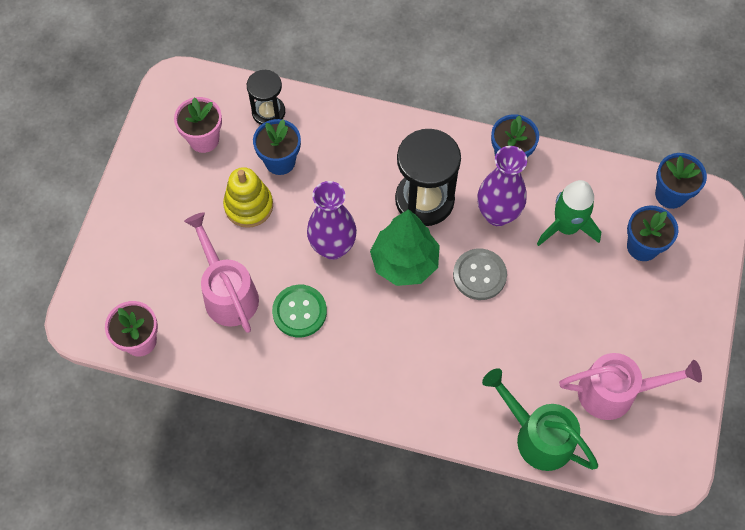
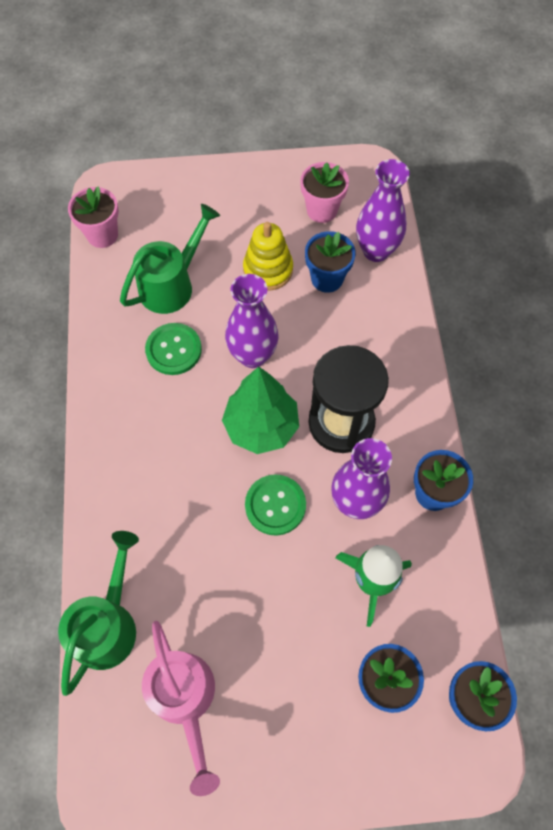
camera: 70 degrees right, 0 degrees up
pink watering can [184,212,259,333] -> green watering can [120,204,220,314]
black hourglass [247,70,285,125] -> purple vase [356,159,410,262]
grey button [453,249,507,300] -> green button [245,474,306,536]

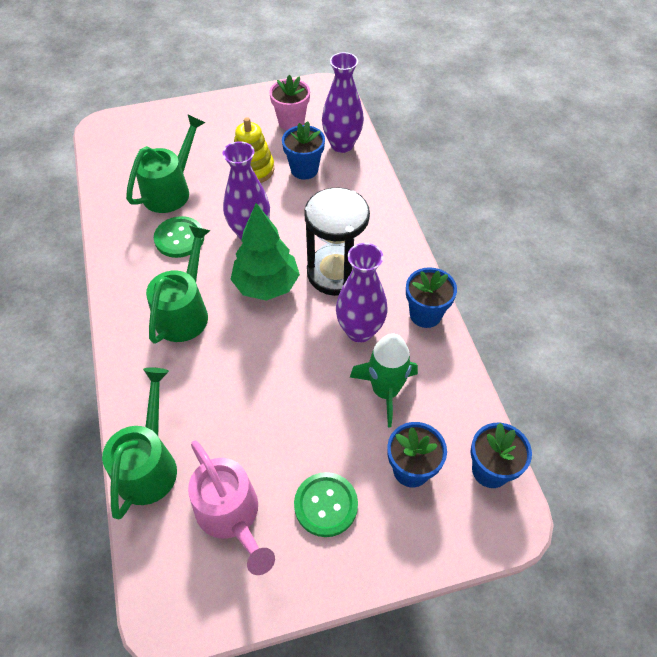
camera: 10 degrees left, 10 degrees down
pink flower pot [68,187,119,248] -> none
green button [245,474,306,536] -> green button moved to [294,472,358,537]
none -> green watering can [146,226,211,344]

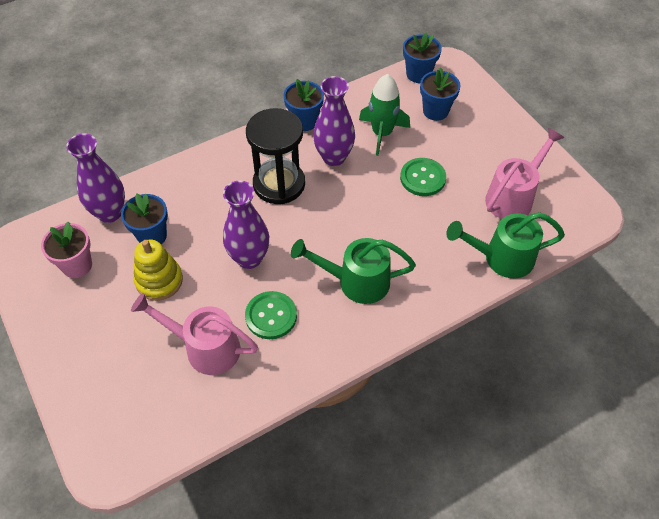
camera: 105 degrees left, 0 degrees up
green watering can [126,115,205,213] -> pink watering can [131,293,258,375]
green tree [230,203,300,301] -> none
green button [294,472,358,537] -> green button moved to [400,158,446,196]

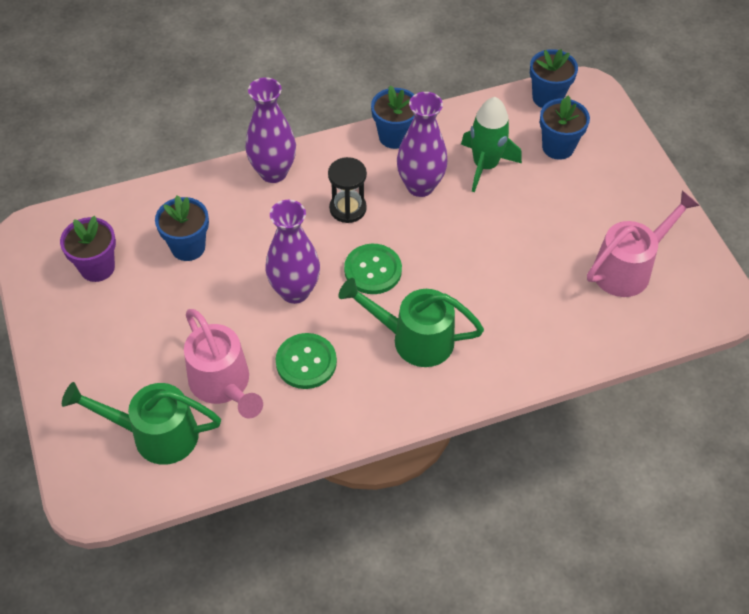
camera: 10 degrees right, 0 degrees up
pink flower pot [41,222,92,278] -> purple flower pot [60,216,116,282]
purple vase [66,133,125,223] -> purple vase moved to [245,77,296,183]
pink watering can [131,293,258,375] -> pink watering can turned 150 degrees counterclockwise [184,309,263,419]
yellow stacking toy [134,240,183,301] -> none
black hourglass [246,108,305,204] -> black hourglass [328,157,367,223], size x0.59
green button [400,158,446,196] -> green button moved to [344,244,402,294]
green watering can [446,212,565,278] -> green watering can moved to [62,382,221,465]

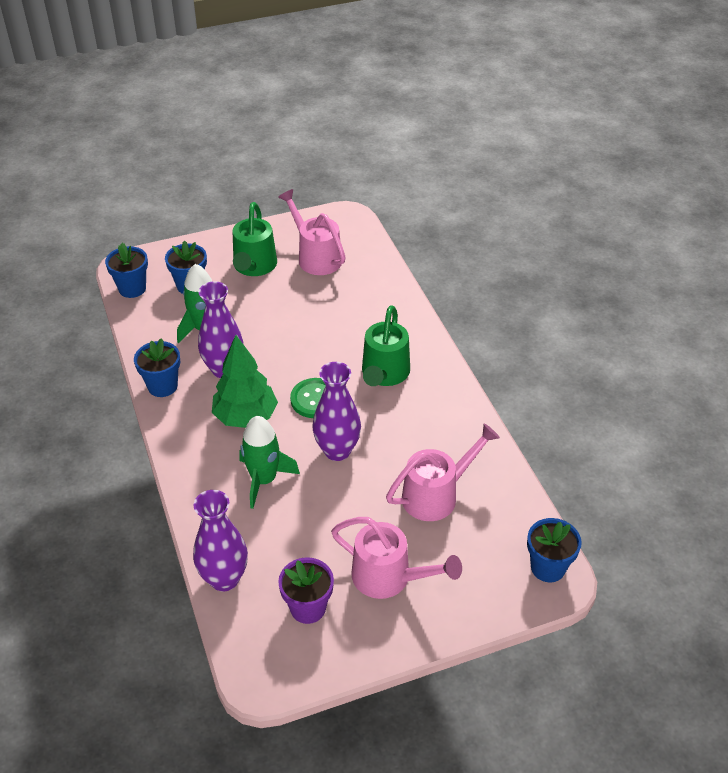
camera: 90 degrees left, 10 degrees down
green watering can [62,382,221,465] -> green watering can moved to [233,202,277,276]
blue flower pot [155,195,209,261] -> blue flower pot moved to [527,518,582,582]
purple vase [245,77,296,183] -> purple vase moved to [193,490,248,591]
green button [276,333,337,389] -> none
black hourglass [328,157,367,223] -> green tree [212,335,278,428]
none -> green rocket [240,416,300,509]
none -> pink watering can [331,517,462,599]

